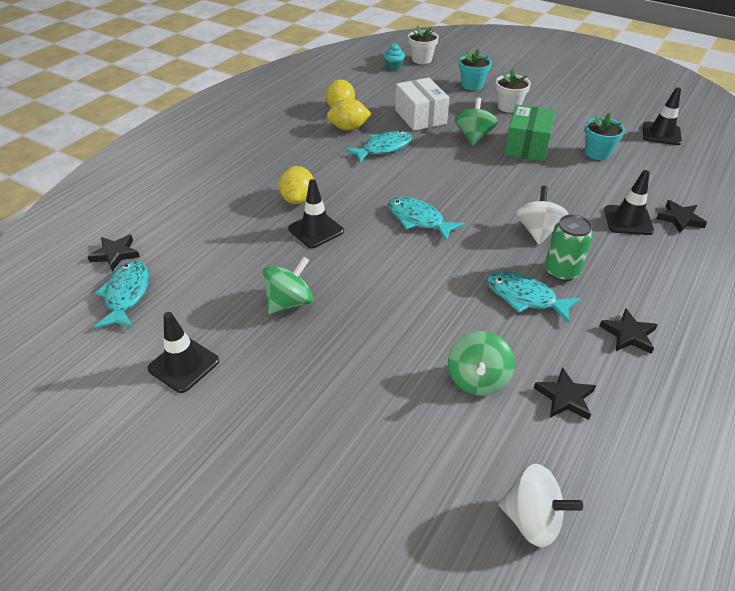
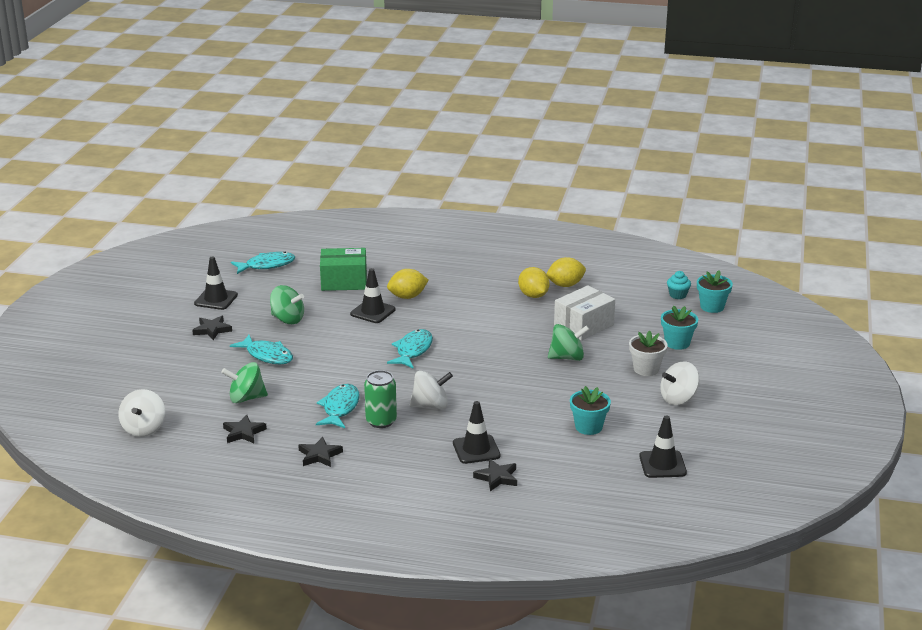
camera: 70 degrees right, 15 degrees down
black star [87,234,140,271] -> black star moved to [192,316,232,340]
turquoise fish [345,131,412,163] -> turquoise fish moved to [230,335,293,364]
white flower pot [408,25,439,64] -> turquoise flower pot [697,270,733,313]
green box [504,104,555,161] -> green box moved to [320,248,367,291]
none -> white spinning top [660,361,699,405]

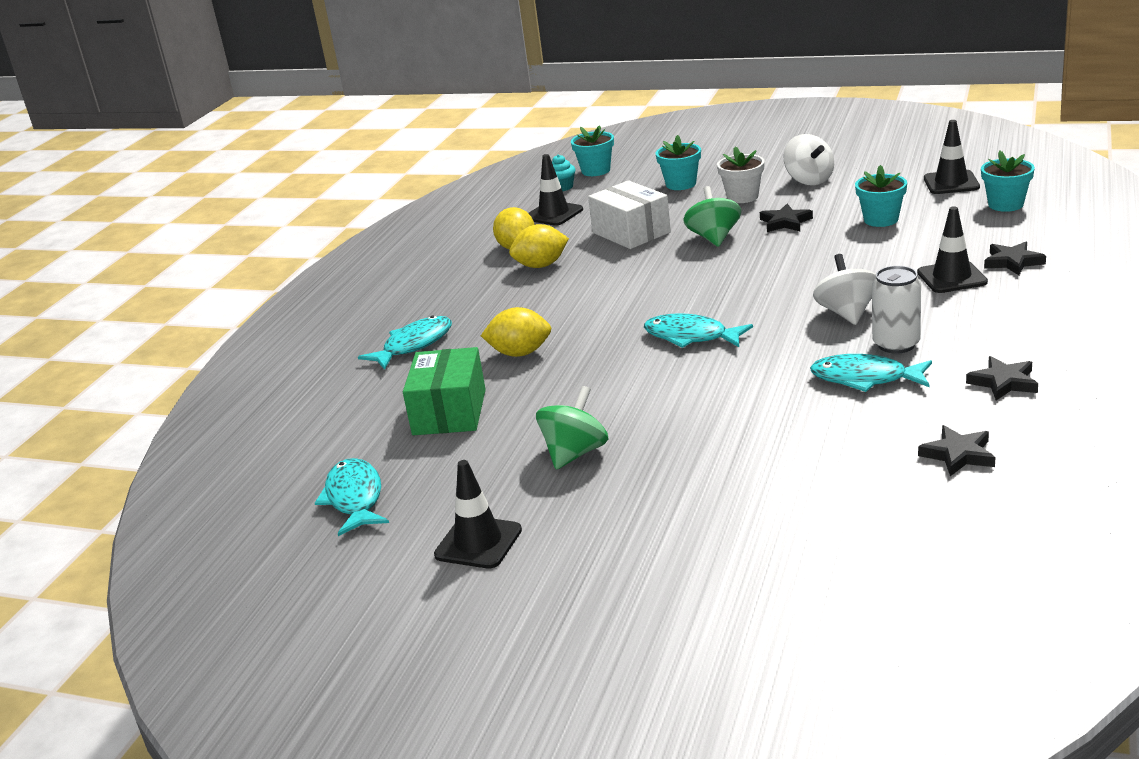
camera: 80 degrees left, 0 degrees up
white spinning top [118,389,165,437] -> none
black star [192,316,232,340] -> black star moved to [760,204,813,232]
green spinning top [221,362,268,403] -> none
turquoise fish [230,335,293,364] -> turquoise fish moved to [358,315,452,370]
black traffic cone [350,268,396,323] -> black traffic cone moved to [528,154,583,226]
green can [364,370,397,428] -> white can [872,266,921,354]
yellow lemon [387,269,428,299] -> yellow lemon turned 75 degrees counterclockwise [481,307,551,357]
none -> turquoise flower pot [981,151,1035,212]

